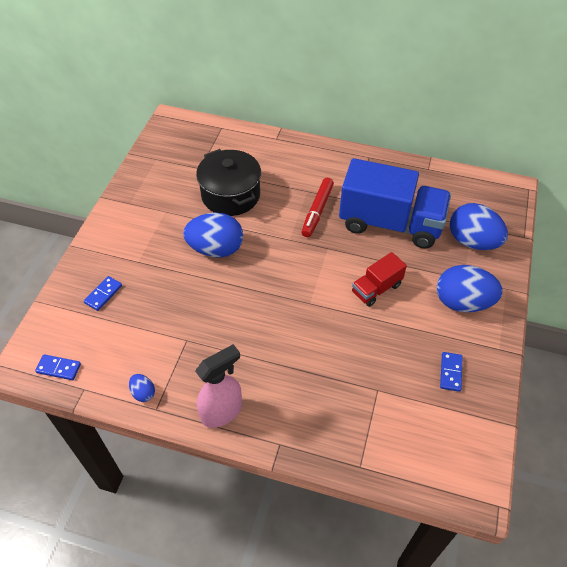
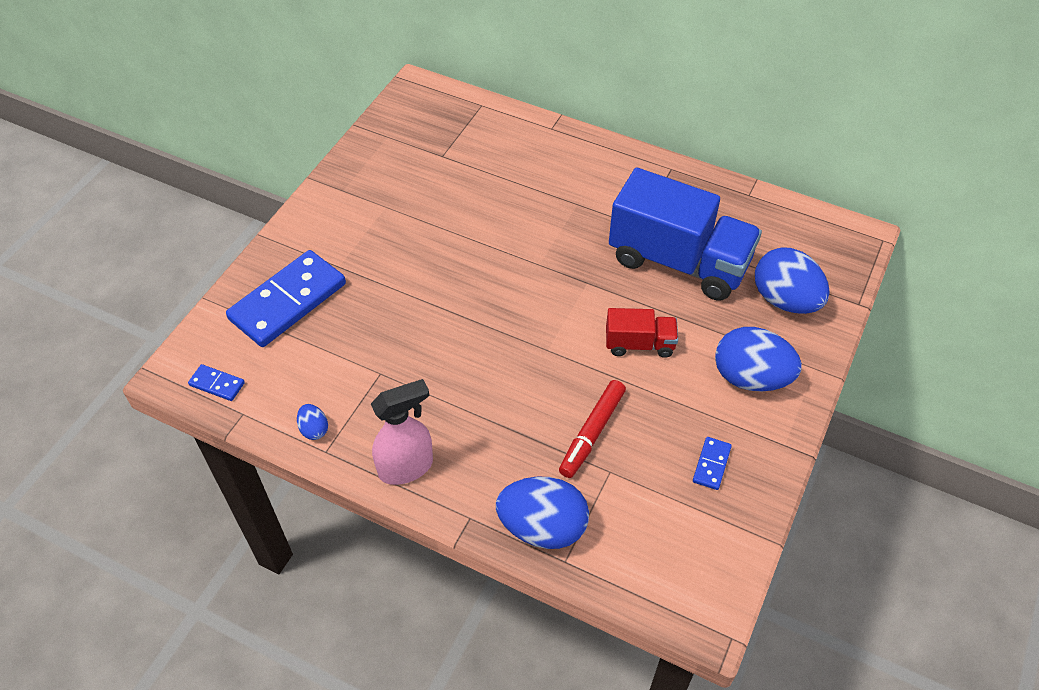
camera: 10 degrees right, 0 degrees up
blue domino [84,276,122,311] -> blue domino [226,250,346,347], size x2.32
blue egg [183,213,243,258] -> blue egg moved to [496,477,589,549]
black pot [196,149,261,216] -> none
red marker [301,178,334,237] -> red marker moved to [559,380,626,478]
red truck [352,252,407,307] -> red truck turned 150 degrees counterclockwise [606,308,678,358]

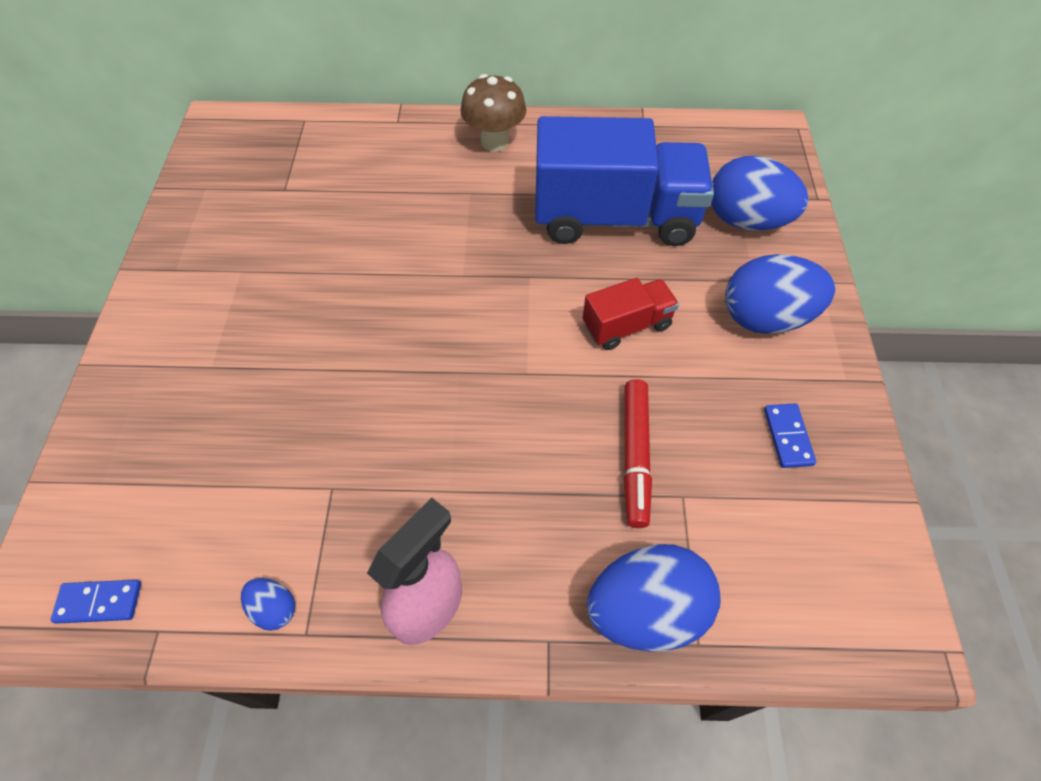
camera: 25 degrees left, 5 degrees up
blue domino [226,250,346,347] -> none
none -> brown mushroom [460,74,526,152]

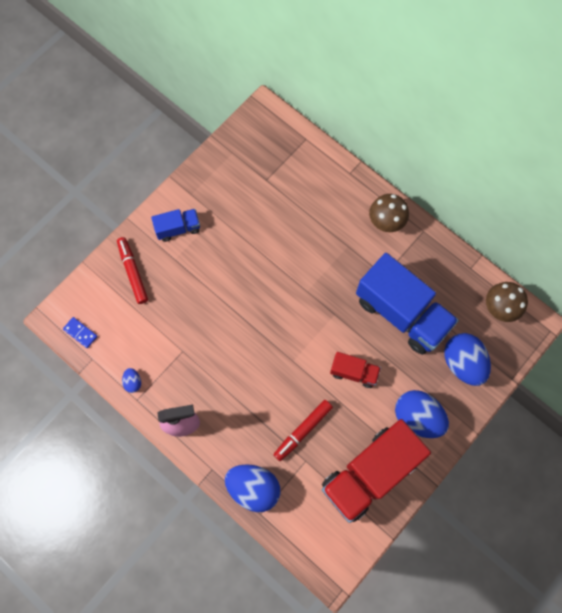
camera: 40 degrees right, 15 degrees up
blue domino [764,403,816,468] -> red truck [322,419,431,523]
none -> red marker [117,237,148,304]
none -> blue truck [151,209,200,242]
none -> brown mushroom [486,282,528,322]

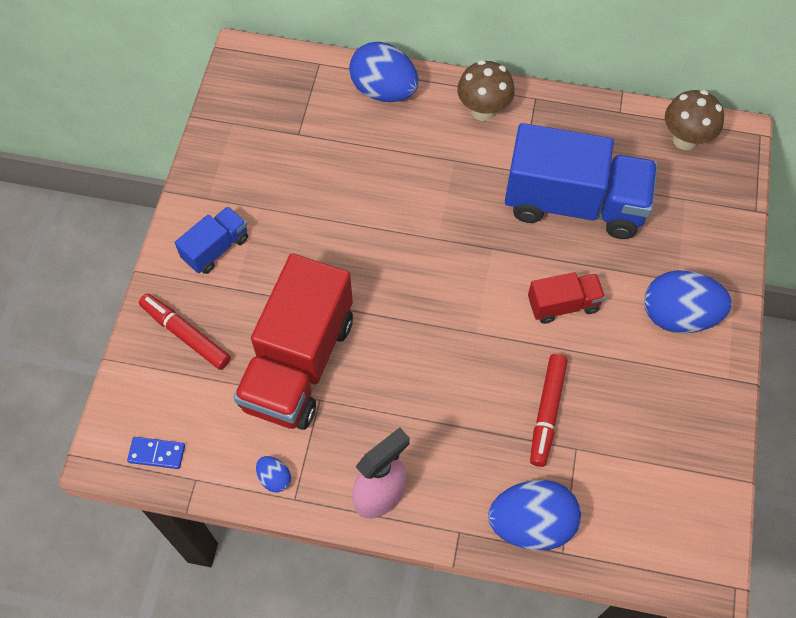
camera: 30 degrees left, 10 degrees down
red truck [322,419,431,523] -> red truck moved to [233,253,353,430]
blue egg [444,333,491,386] -> blue egg moved to [349,42,418,102]

